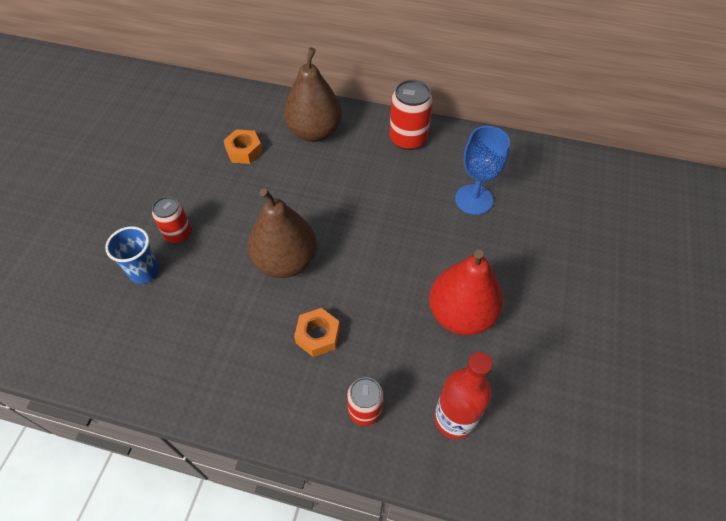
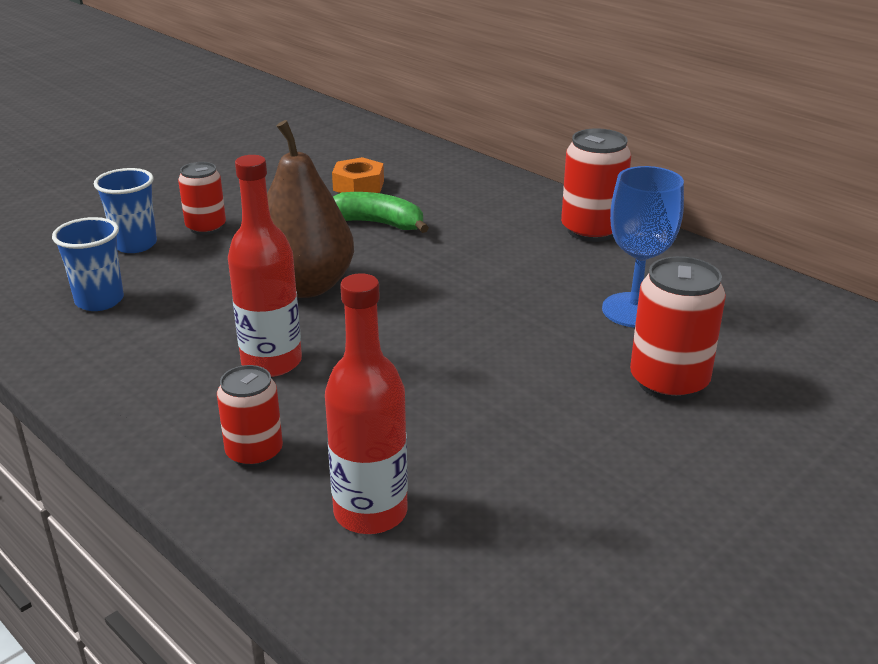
camera: 30 degrees right, 25 degrees down
brown pear [284,47,342,142] -> none
orange nut [294,308,340,357] -> red bottle [228,155,302,377]
red pear [429,250,503,335] -> none
none -> blue cup [52,217,124,311]
none -> green banana [333,192,429,233]
none -> red can [630,256,726,401]

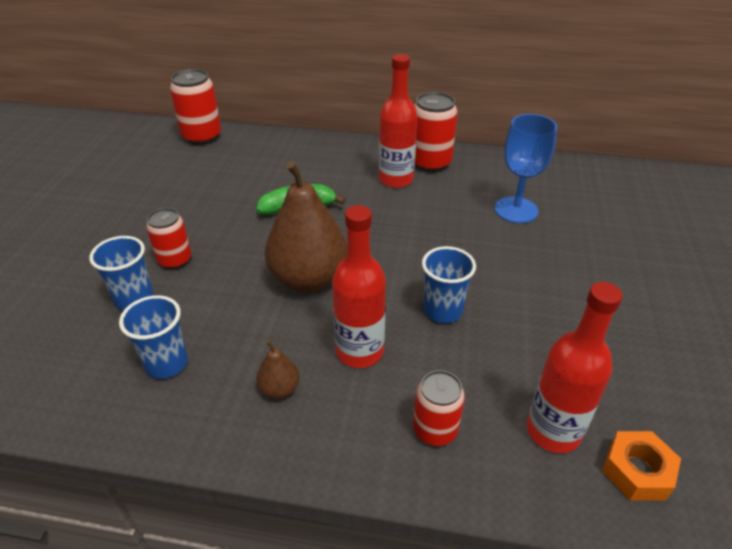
camera: 35 degrees left, 10 degrees up
orange nut [332,157,384,193] -> orange nut moved to [602,431,681,501]
red can [630,256,726,401] -> red can moved to [170,69,221,145]
none -> brown pear [256,340,300,399]
none -> red bottle [379,54,418,188]
none -> blue cup [422,246,476,323]

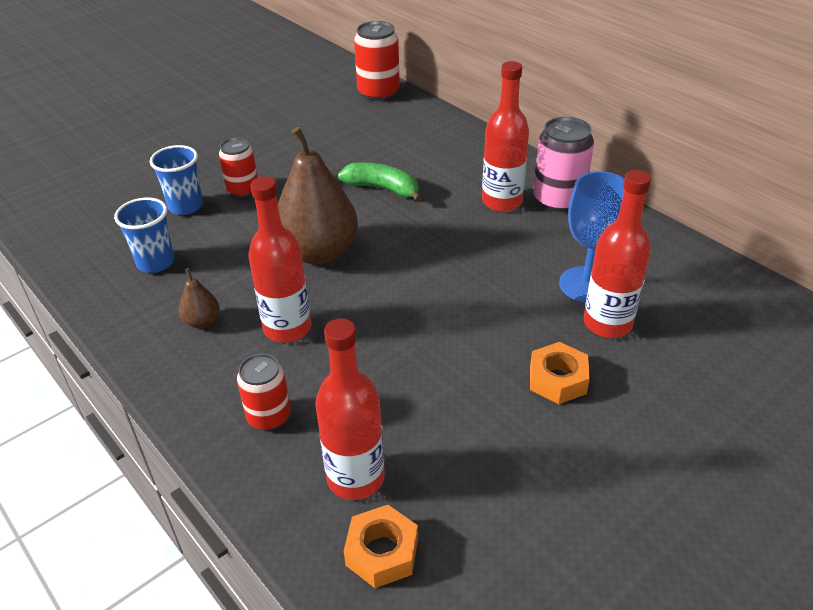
camera: 40 degrees right, 0 degrees up
red can [414,92,458,172] -> pink can [533,117,594,212]
blue cup [422,246,476,323] -> none
none -> orange nut [530,342,590,404]
none -> red bottle [584,170,651,338]

